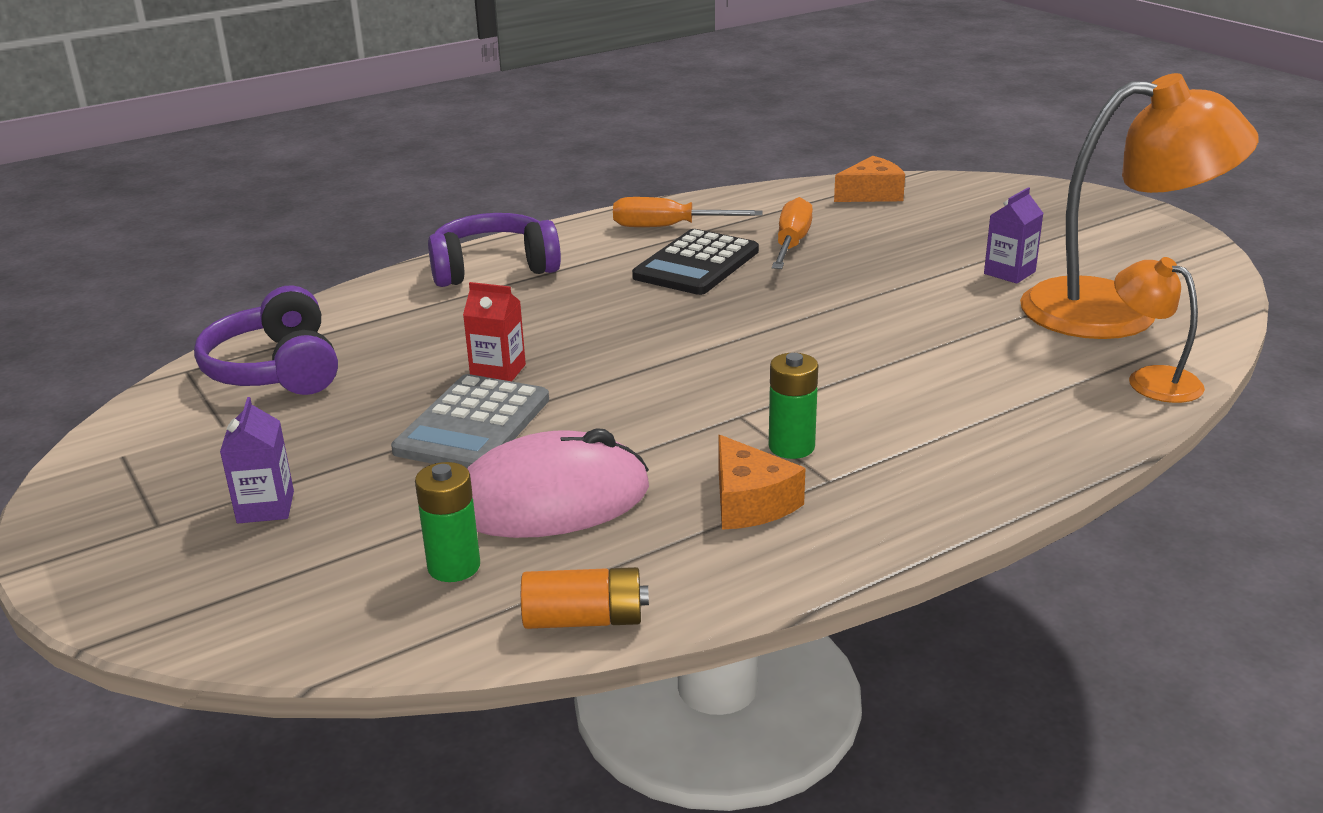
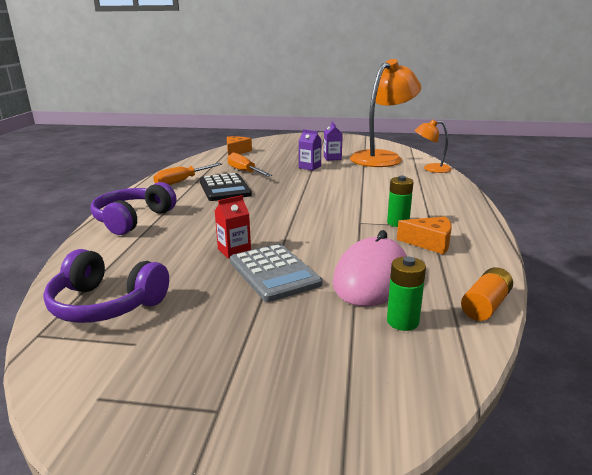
camera: 50 degrees left, 5 degrees down
purple carton [220,397,294,523] -> purple carton moved to [299,129,322,171]

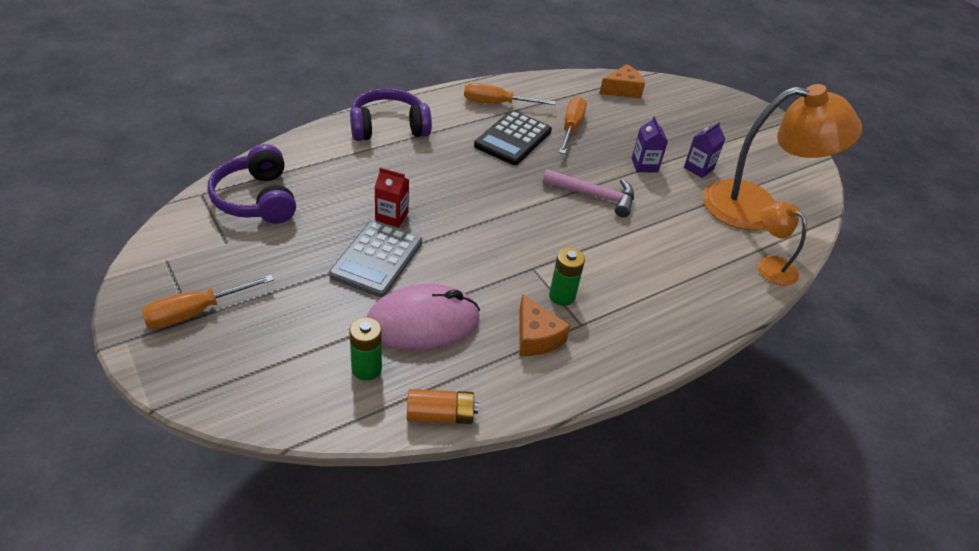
camera: 45 degrees right, 20 degrees up
none -> orange screwdriver [141,275,274,329]
none -> pink hammer [543,169,634,217]

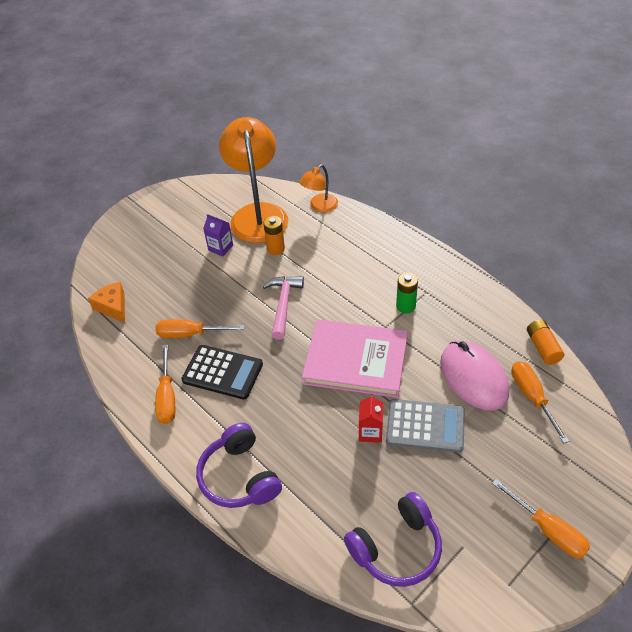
camera: 95 degrees left, 5 degrees up
green battery [349,317,382,381] -> orange screwdriver [512,361,569,443]
orange cheese [519,294,571,356] -> none
purple carton [632,116,668,172] -> none
none -> orange battery [263,216,285,255]
none -> pink book [302,319,408,398]

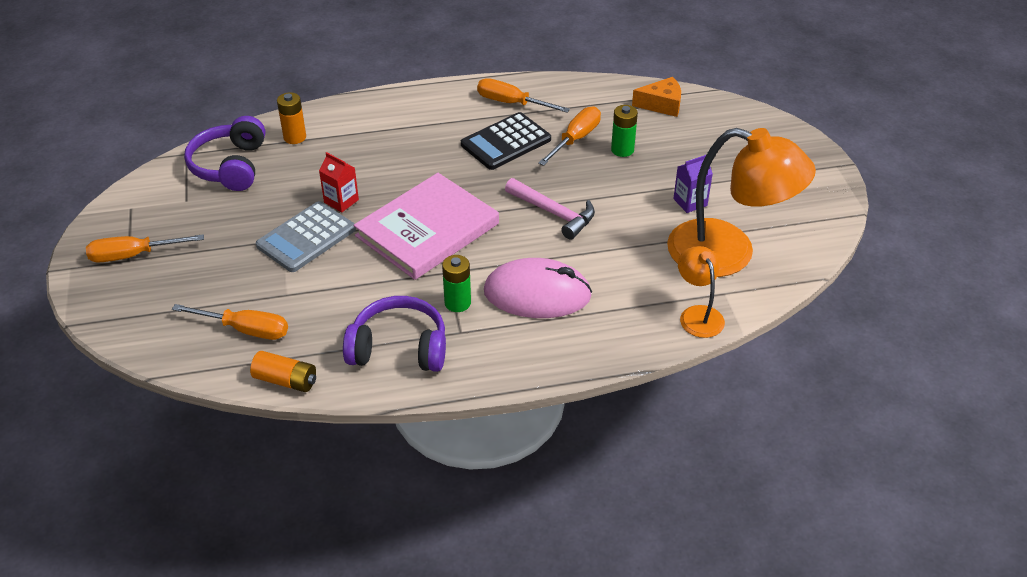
camera: 120 degrees right, 5 degrees down
purple headphones [196,423,282,508] -> purple headphones moved to [343,296,446,372]
orange battery [263,216,285,255] -> orange battery moved to [277,92,306,144]
pink mouse [440,341,509,411] -> pink mouse moved to [484,258,592,318]
none -> green battery [611,105,638,157]

